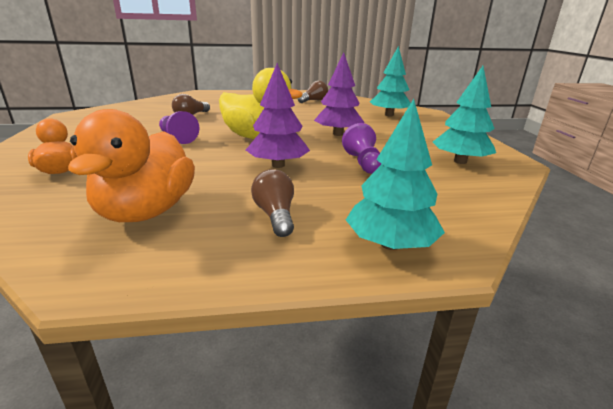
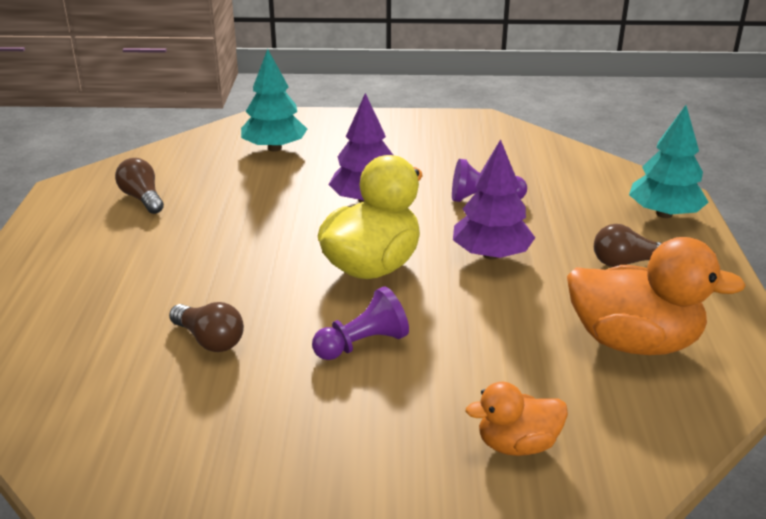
camera: 80 degrees left, 5 degrees up
turquoise tree [433,66,496,164] -> none

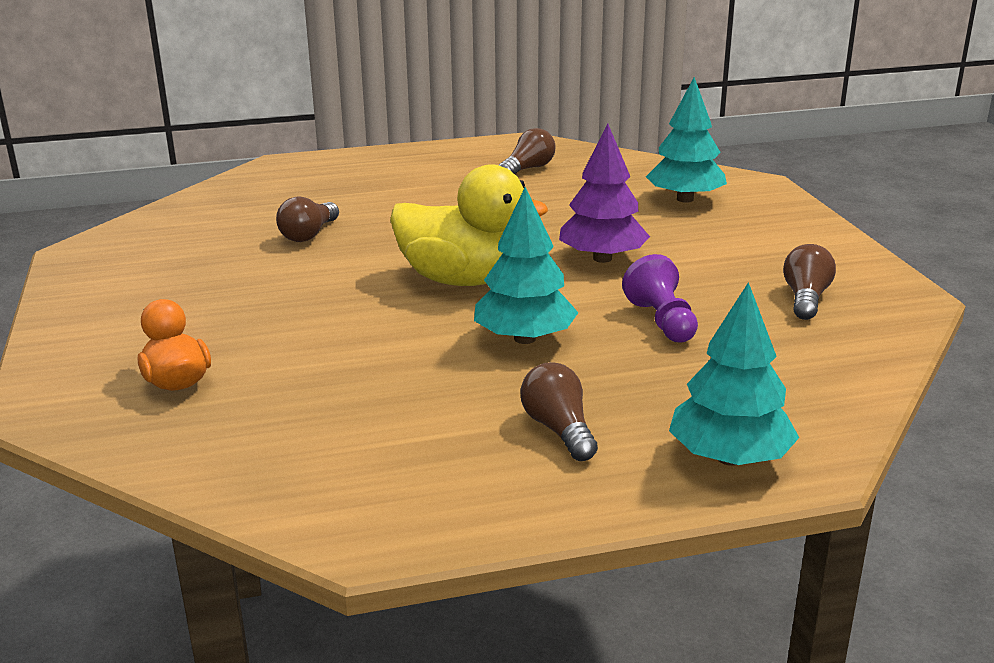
camera: 75 degrees right, 5 degrees down
purple pawn [312,286,409,360] -> none
purple tree [453,139,535,260] -> turquoise tree [474,187,578,344]
orange duck [567,237,746,355] -> none
none -> brown light bulb [783,244,836,320]

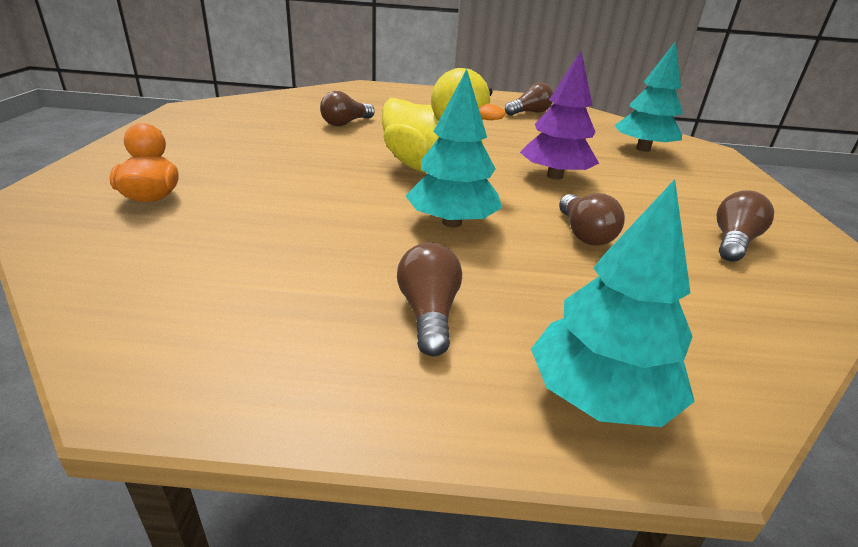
camera: 15 degrees right, 5 degrees up
purple pawn [622,254,698,342] -> brown light bulb [559,193,625,245]

